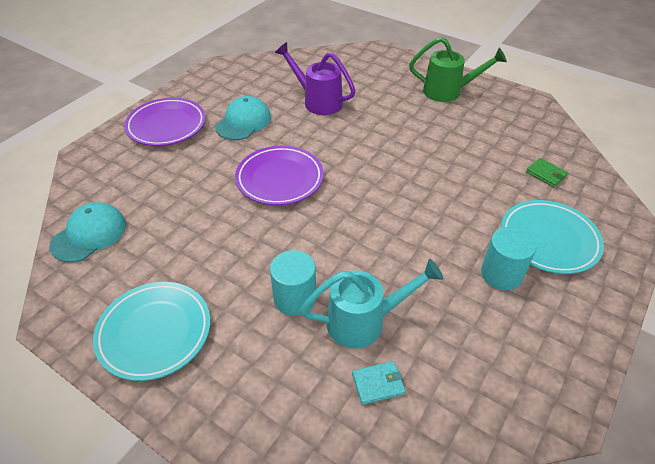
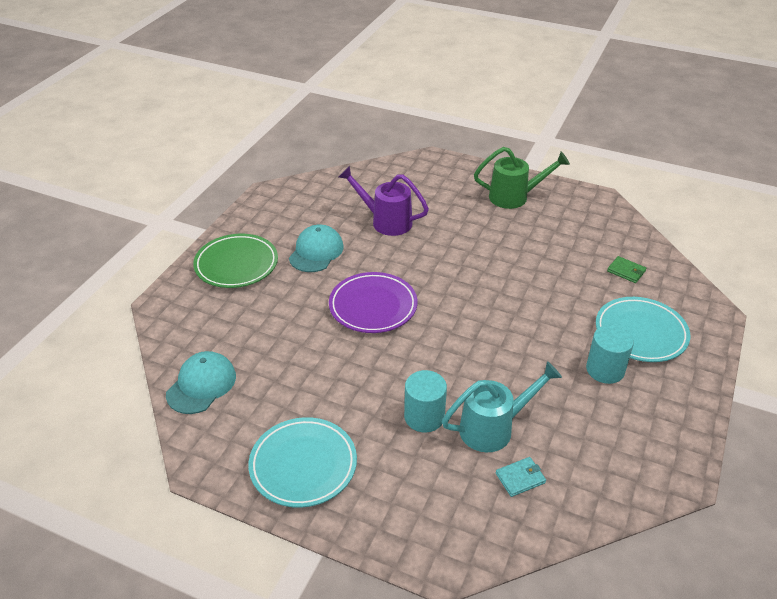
camera: 10 degrees left, 5 degrees down
purple plate [124,98,206,146] -> green plate [193,234,278,288]

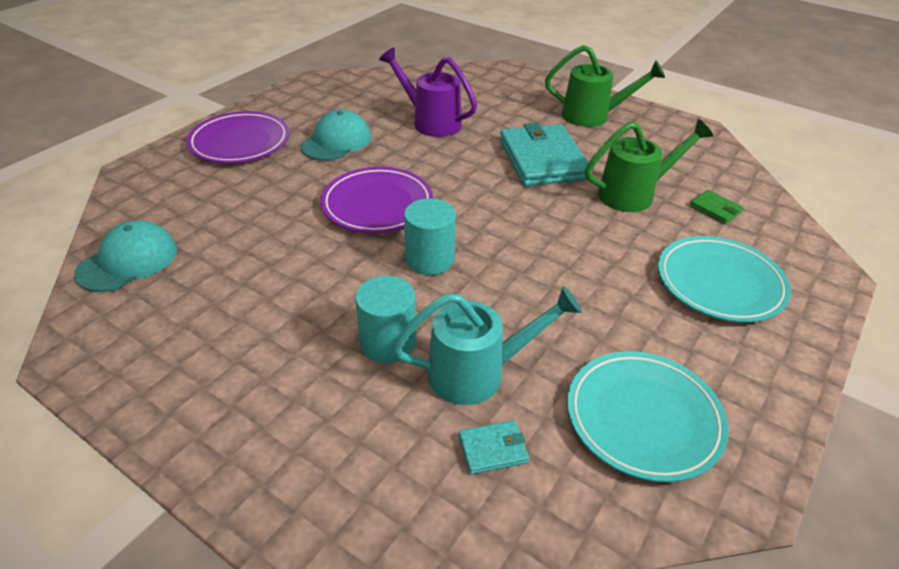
camera: 10 degrees right, 0 degrees up
green plate [193,234,278,288] -> purple plate [187,111,289,163]
turquoise plate [248,417,357,508] -> turquoise plate moved to [567,351,729,482]
turquoise cylinder [586,325,634,384] -> turquoise cylinder moved to [404,198,456,275]
none -> turquoise wallet [500,123,592,186]
none -> green watering can [585,119,713,212]

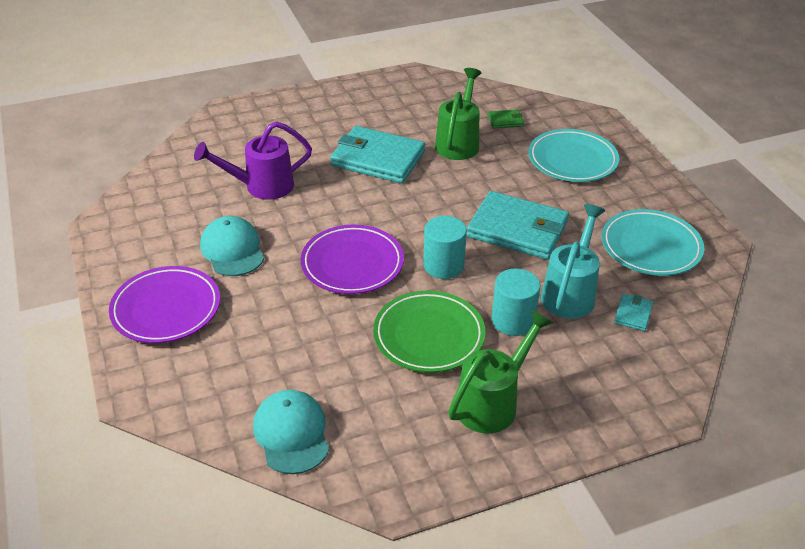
camera: 55 degrees left, 0 degrees up
green watering can [545,45,665,127] -> green watering can moved to [448,310,553,433]
none -> green plate [373,291,486,373]
none -> turquoise wallet [467,191,569,260]

